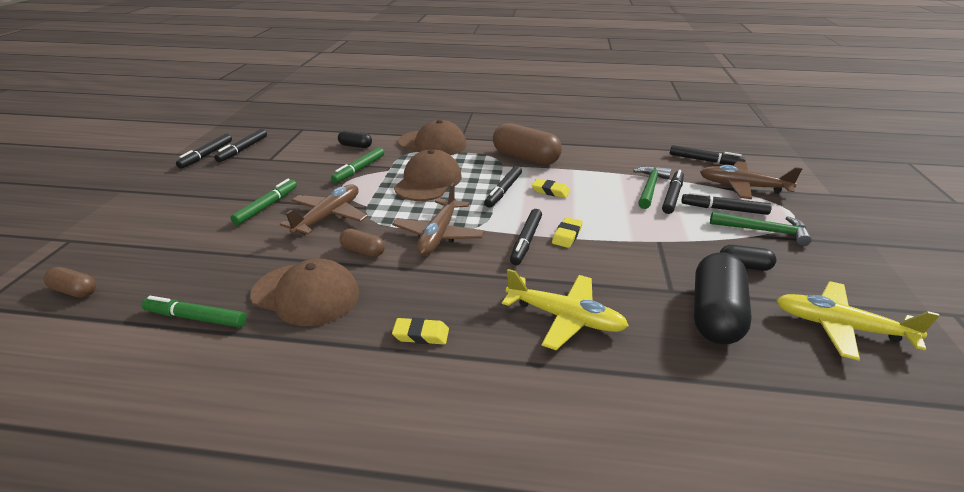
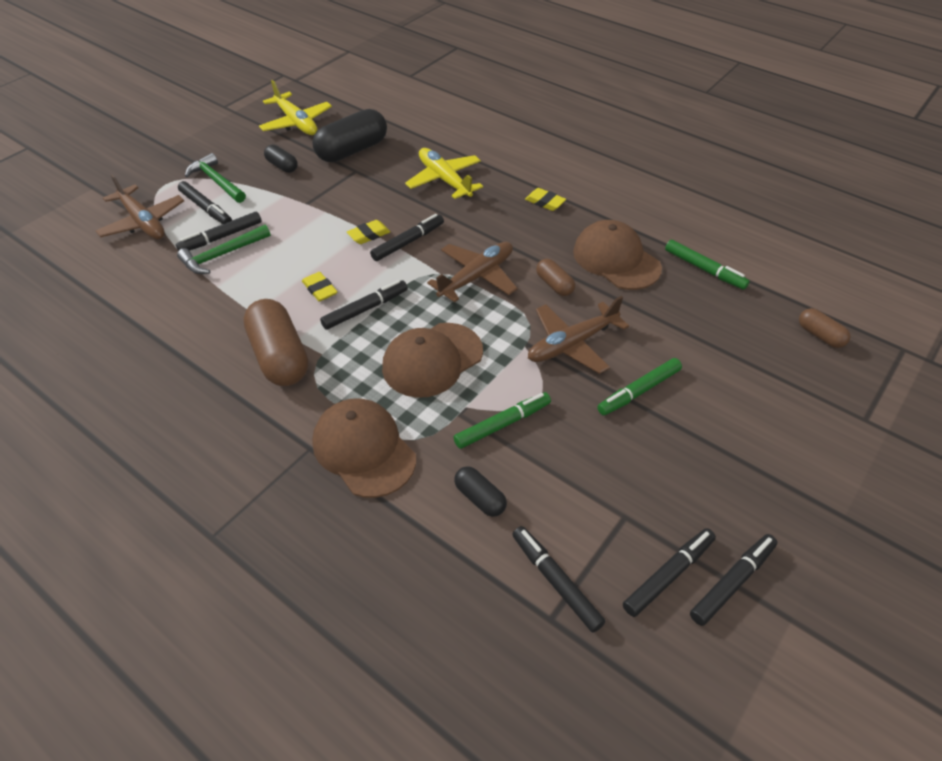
camera: 150 degrees left, 15 degrees up
black marker [670,145,746,165] -> black marker moved to [512,526,605,633]

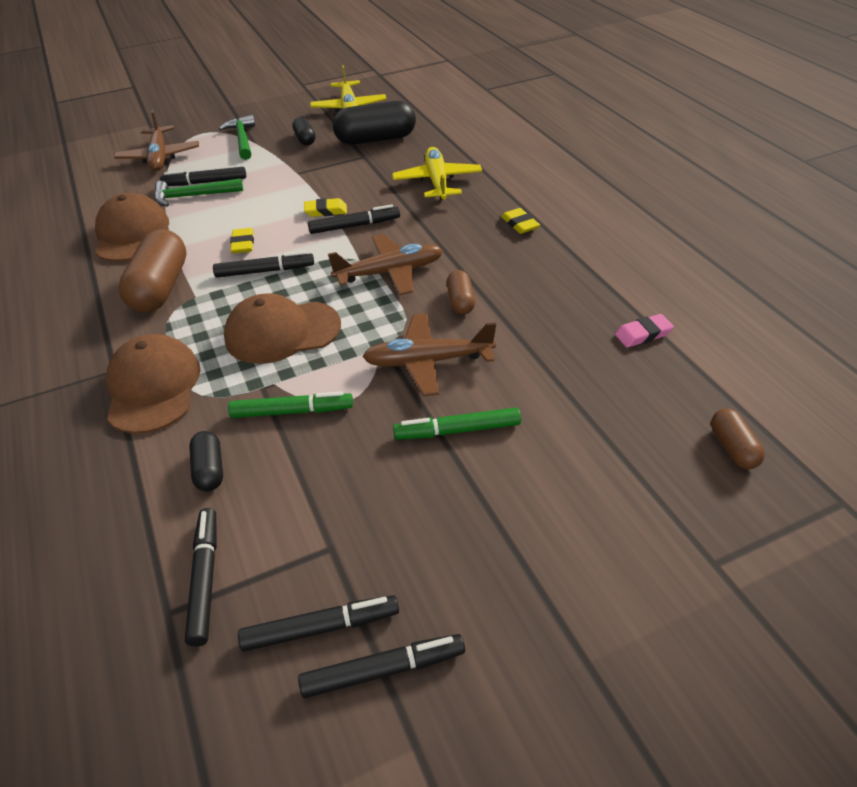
camera: 30 degrees right, 5 degrees down
black marker [178,181,232,224] -> none
brown cap [573,220,662,290] -> brown cap moved to [95,193,169,262]
green marker [665,240,750,290] -> pink eraser [615,314,674,348]

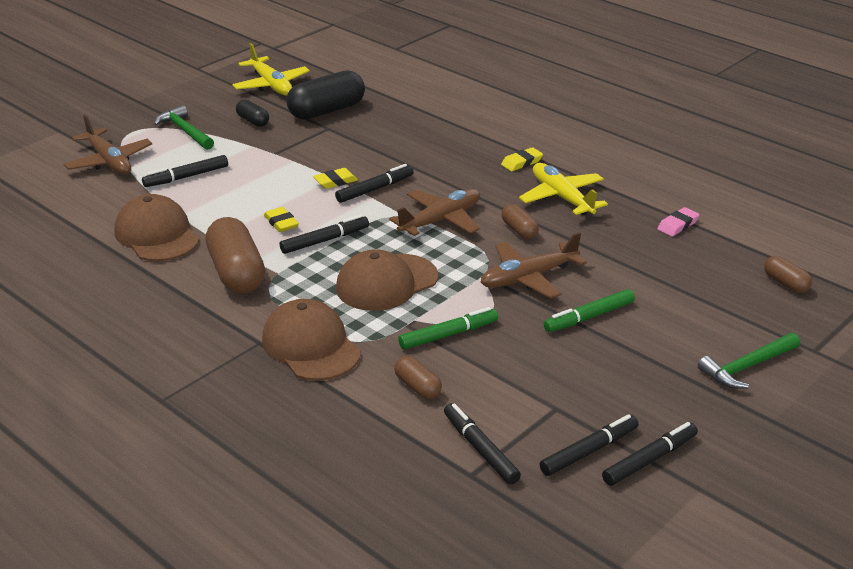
camera: 25 degrees left, 10 degrees down
green hammer [154,178,243,207] -> green hammer moved to [698,333,800,389]
black capsule [189,431,223,491] -> brown capsule [394,356,442,399]
yellow plane [392,147,482,200] -> yellow plane moved to [519,163,608,215]
yellow eraser [501,208,540,234] -> yellow eraser turned 75 degrees counterclockwise [501,147,543,171]

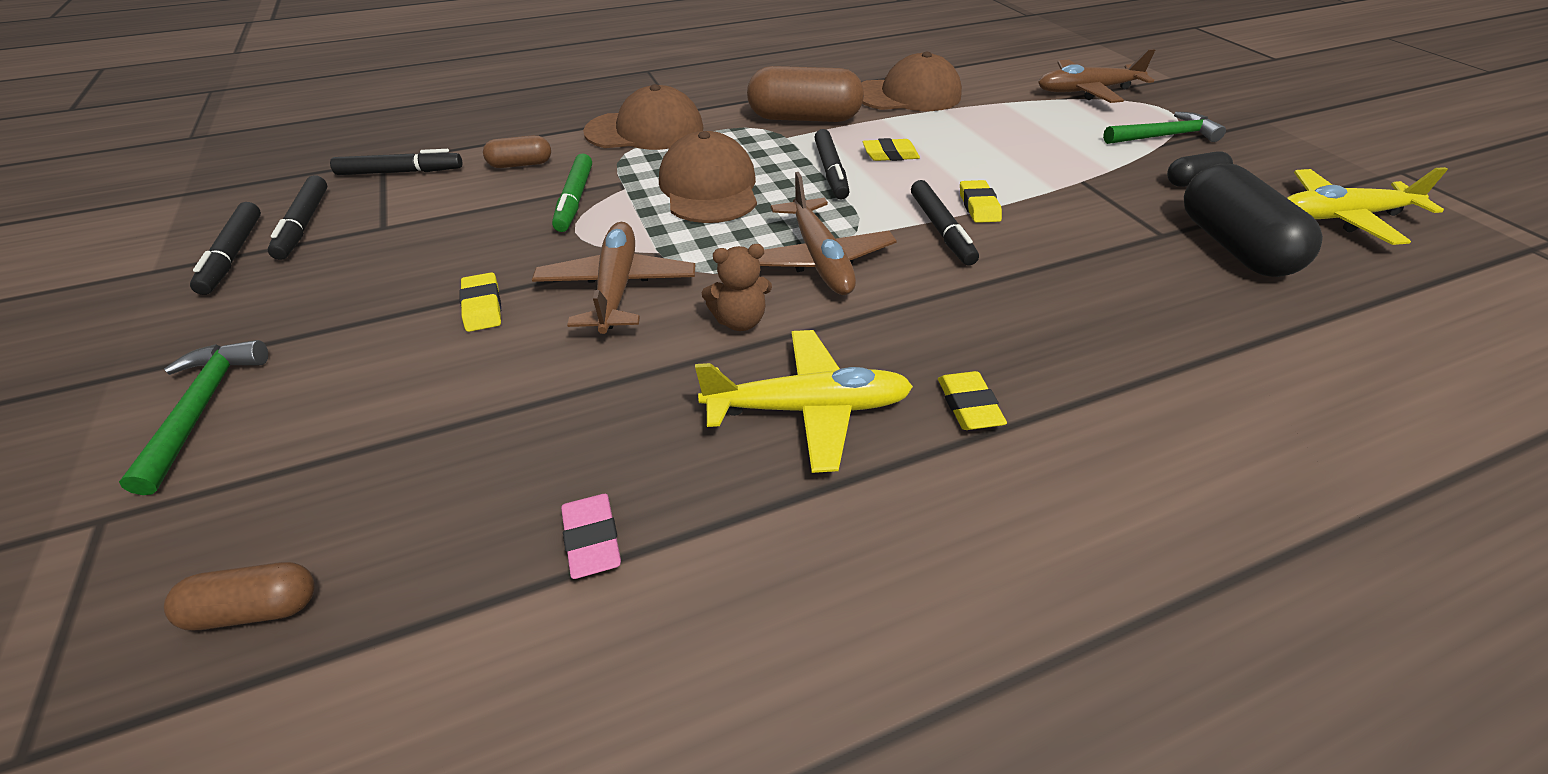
camera: 115 degrees right, 10 degrees up
black marker [142,155,228,187] -> none
brown capsule [502,204,539,239] -> brown teddy bear [702,244,772,331]
green marker [544,289,635,332] -> yellow eraser [459,272,501,332]

